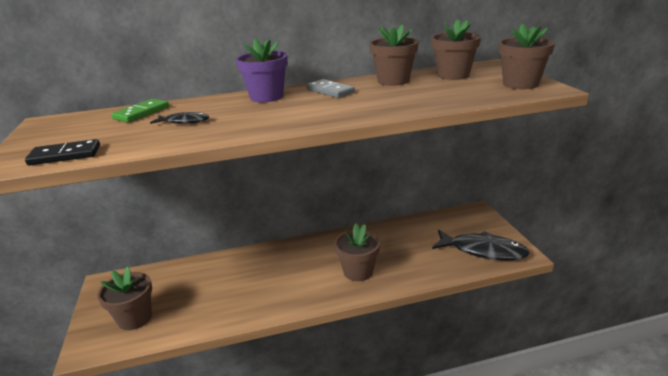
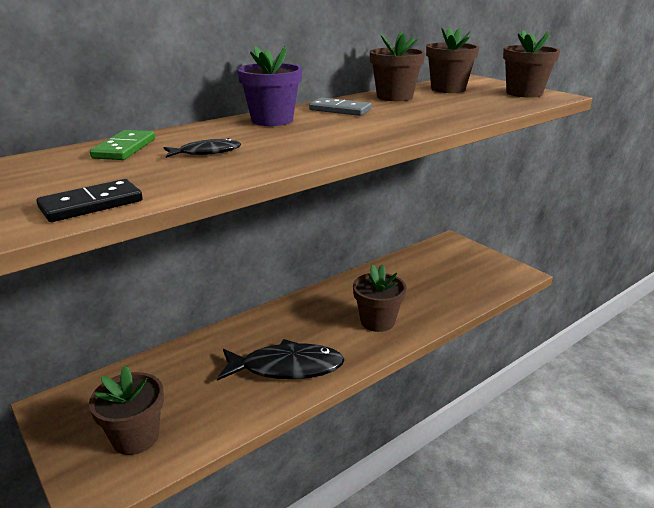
camera: 25 degrees left, 0 degrees up
black fish [432,230,530,261] -> black fish moved to [217,339,345,381]

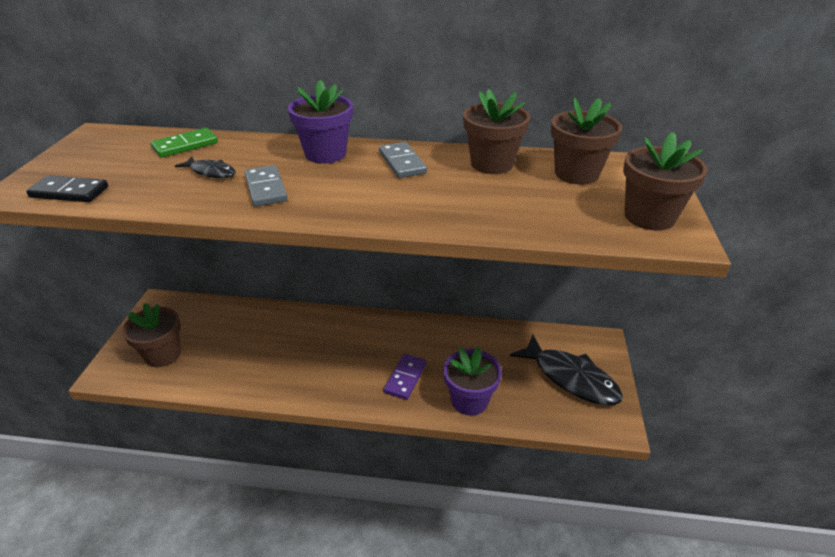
camera: 45 degrees right, 10 degrees up
black fish [217,339,345,381] -> black fish moved to [510,334,623,405]
brown flower pot [353,264,406,332] -> purple domino [384,354,427,400]
none -> grey domino [245,165,288,207]
none -> purple flower pot [443,347,502,416]

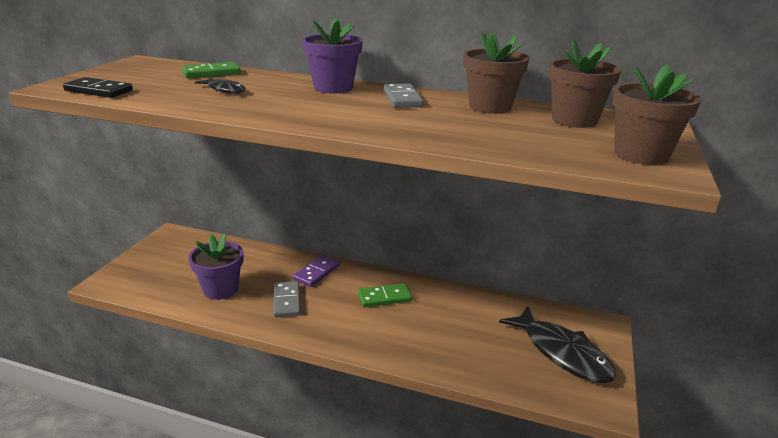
camera: 10 degrees right, 10 degrees down
brown flower pot [122,303,181,367] -> none
grey domino [245,165,288,207] -> grey domino moved to [273,281,300,317]
purple domino [384,354,427,400] -> purple domino moved to [293,255,340,287]
purple flower pot [443,347,502,416] -> purple flower pot moved to [189,234,243,300]
none -> green domino [358,283,412,307]

